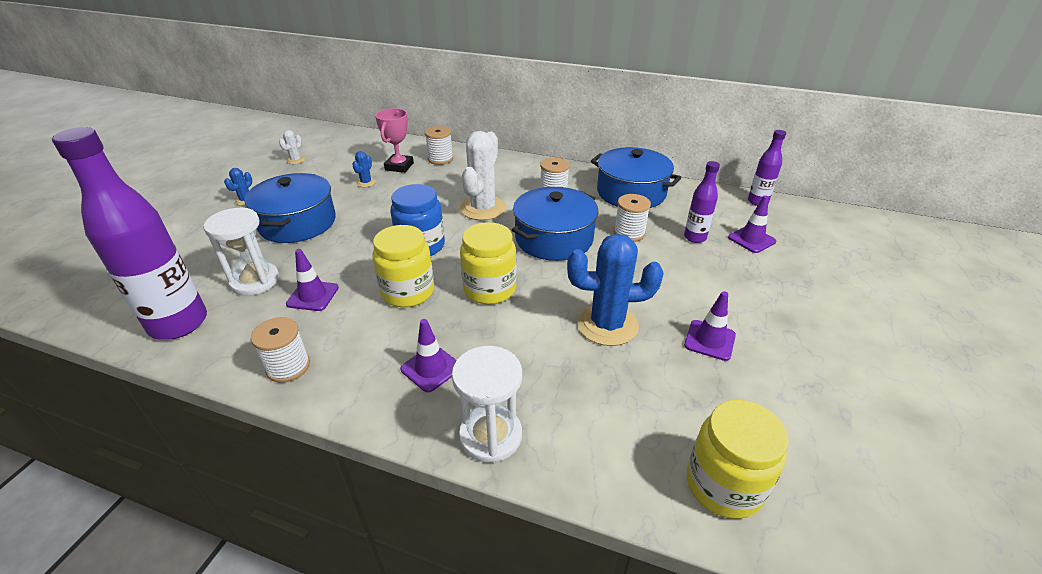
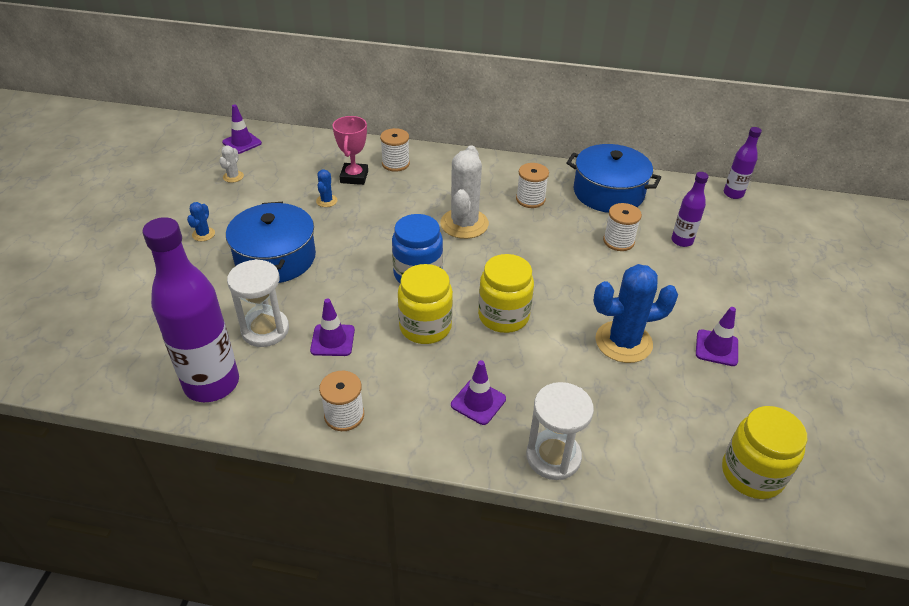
camera: 10 degrees left, 5 degrees up
blue pot [512,187,598,261] -> none
purple traffic cone [728,195,776,253] -> purple traffic cone moved to [222,104,262,154]

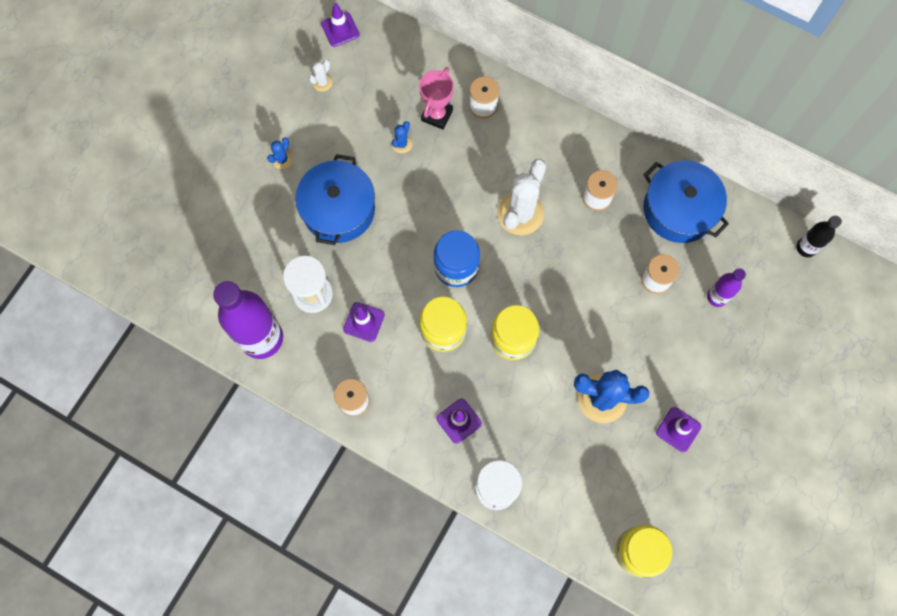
camera: 20 degrees right, 30 degrees up
purple bottle [724,127,762,199] -> black bottle [796,216,842,257]

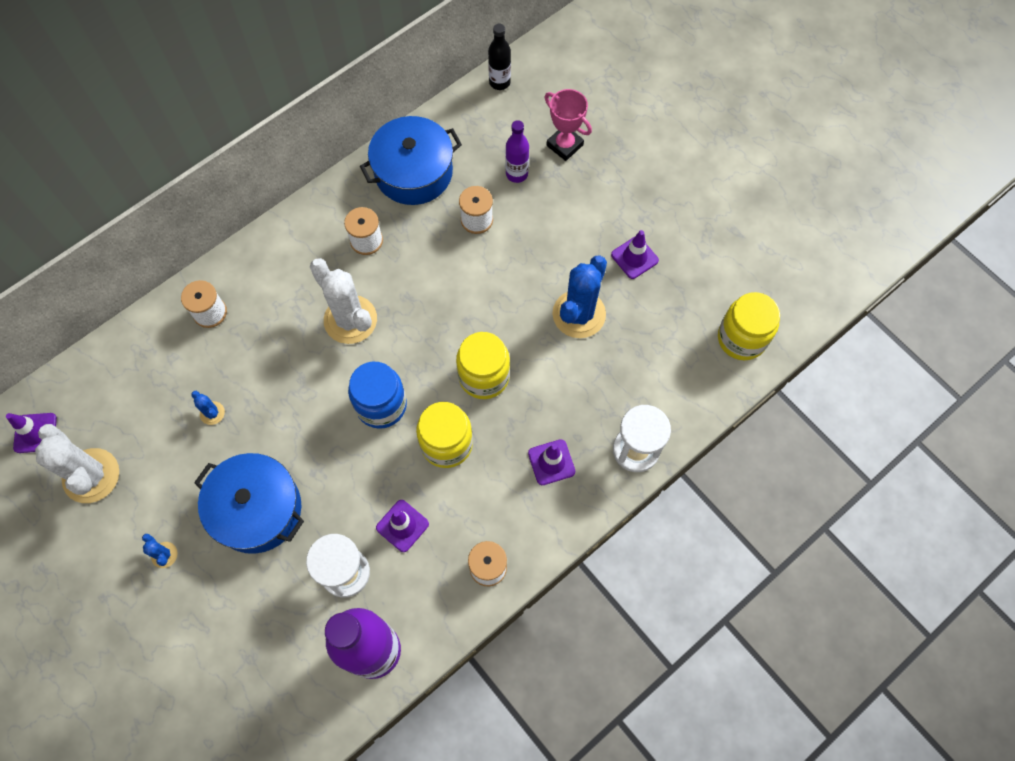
camera: 70 degrees left, 5 degrees down
white cactus [309,59,333,92] -> white cactus [35,424,119,503], size x2.22
pink trophy [419,67,454,130] -> pink trophy moved to [545,89,592,161]

